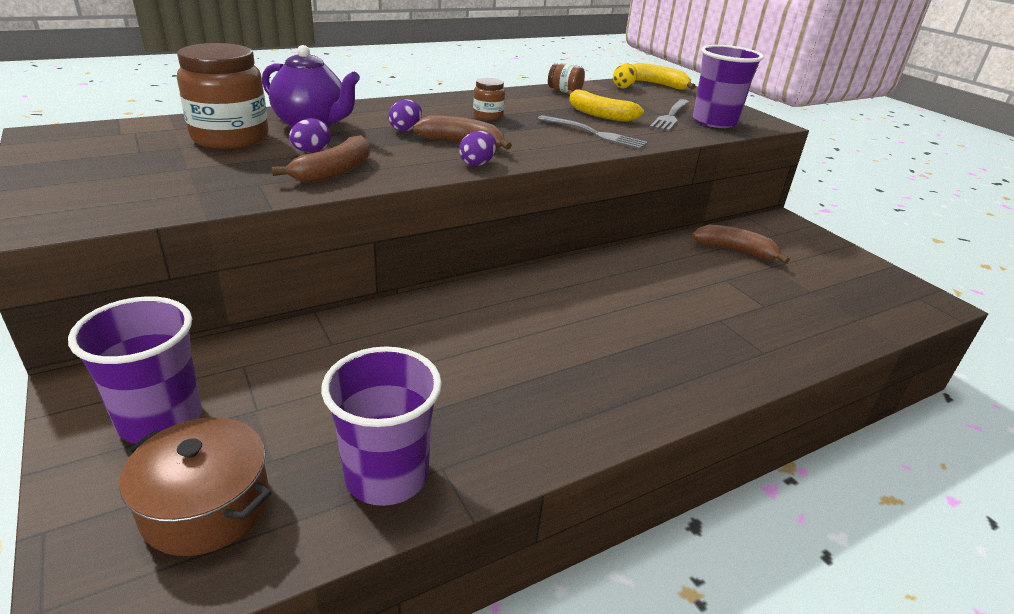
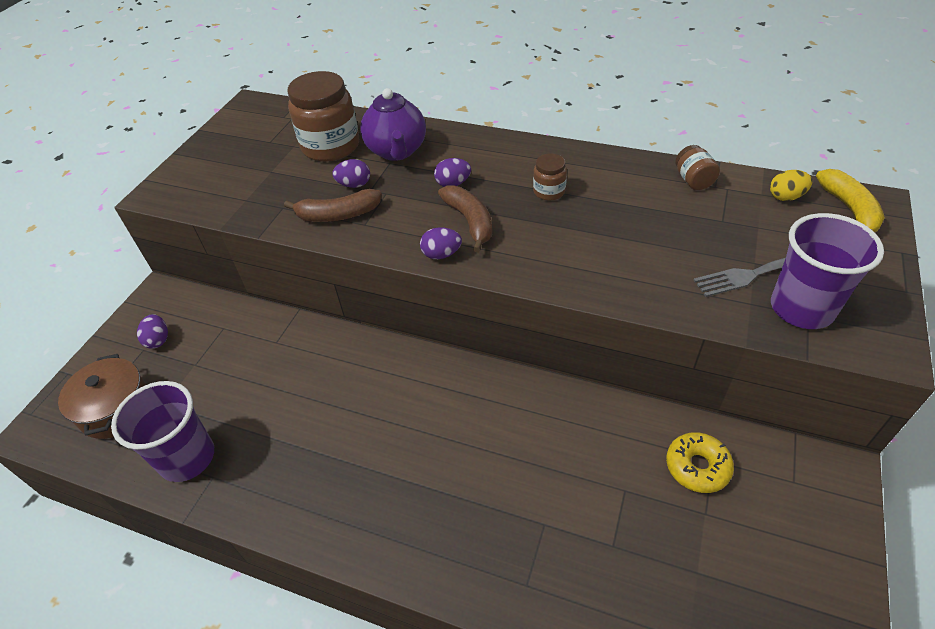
camera: 55 degrees right, 15 degrees up
purple cup [68,296,202,444] -> purple egg [137,314,168,349]
grey fork [537,115,648,150] -> none
yellow banana [567,89,644,122] -> none
brown banana [692,225,790,264] -> yellow donut [666,432,734,493]

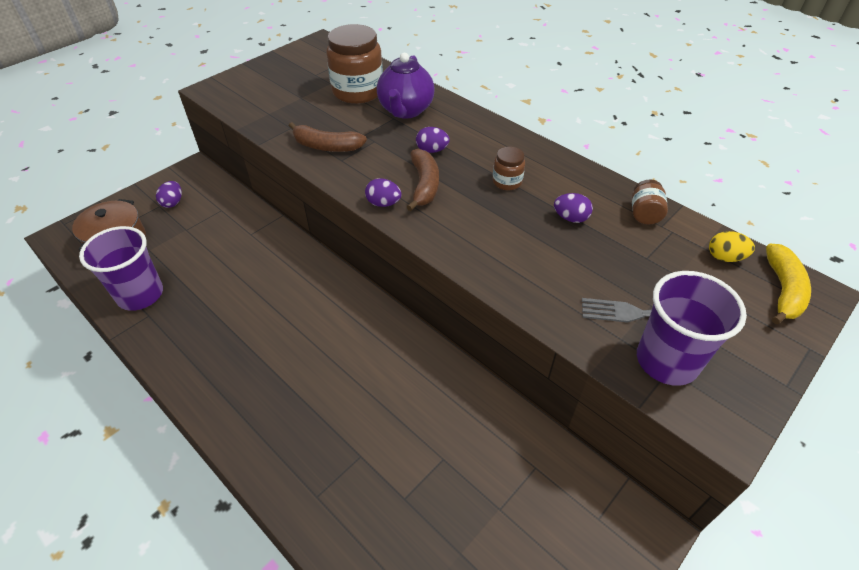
camera: 20 degrees right, 0 degrees up
purple egg [332,159,370,188] -> purple egg moved to [554,193,593,223]
yellow donut [666,432,734,493] -> none

